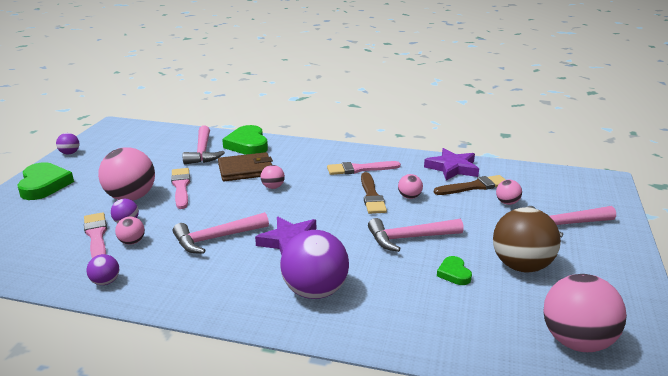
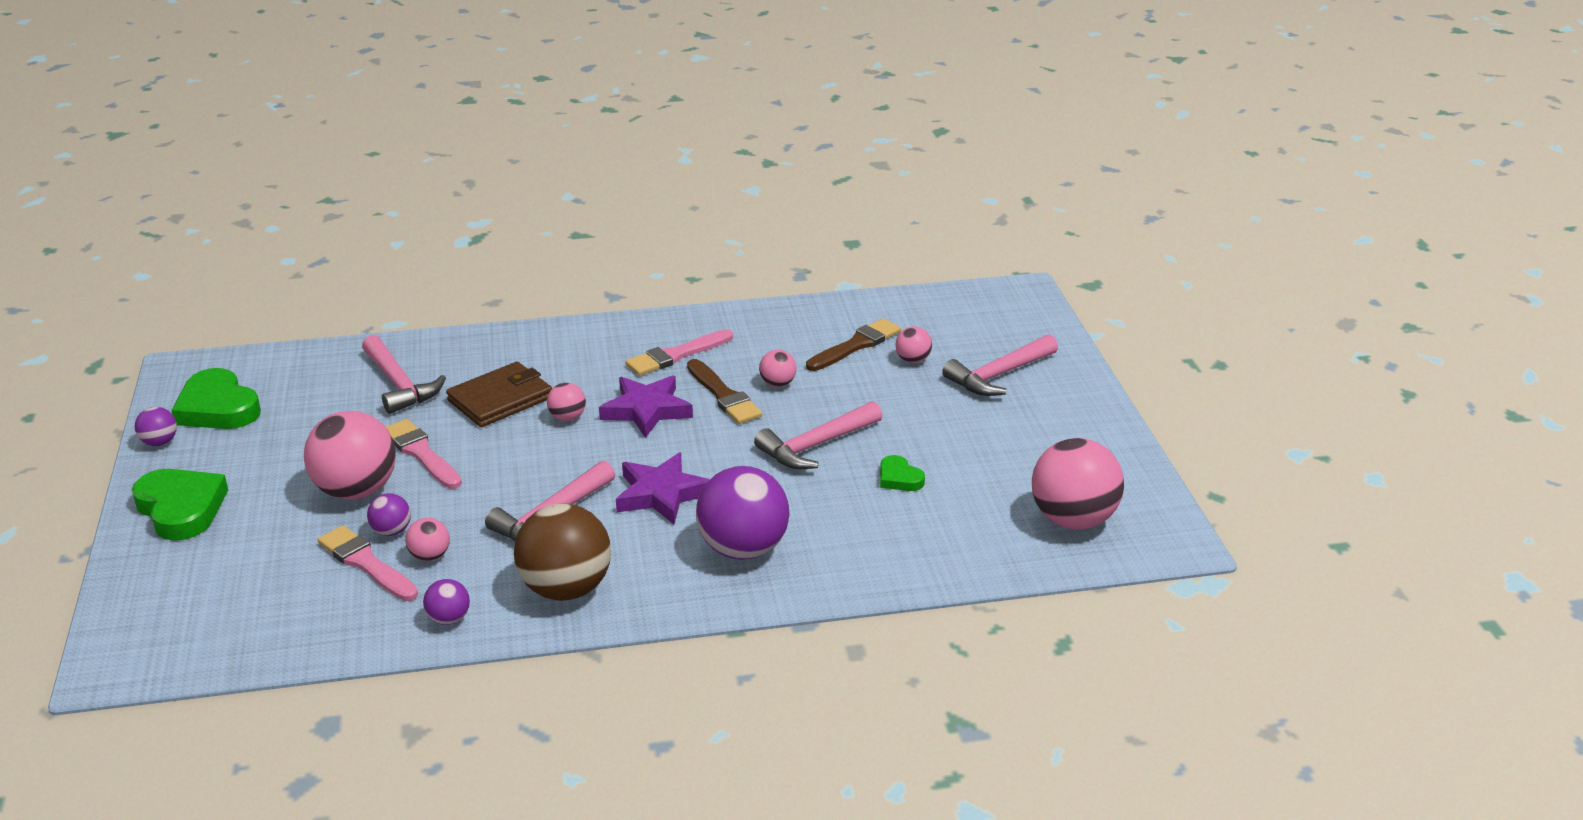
camera: 25 degrees left, 5 degrees up
green heart [222,125,268,155] -> green heart moved to [171,368,261,429]
purple star [424,148,479,181] -> purple star moved to [599,375,693,438]
brown ball [493,207,561,272] -> brown ball moved to [514,504,611,601]

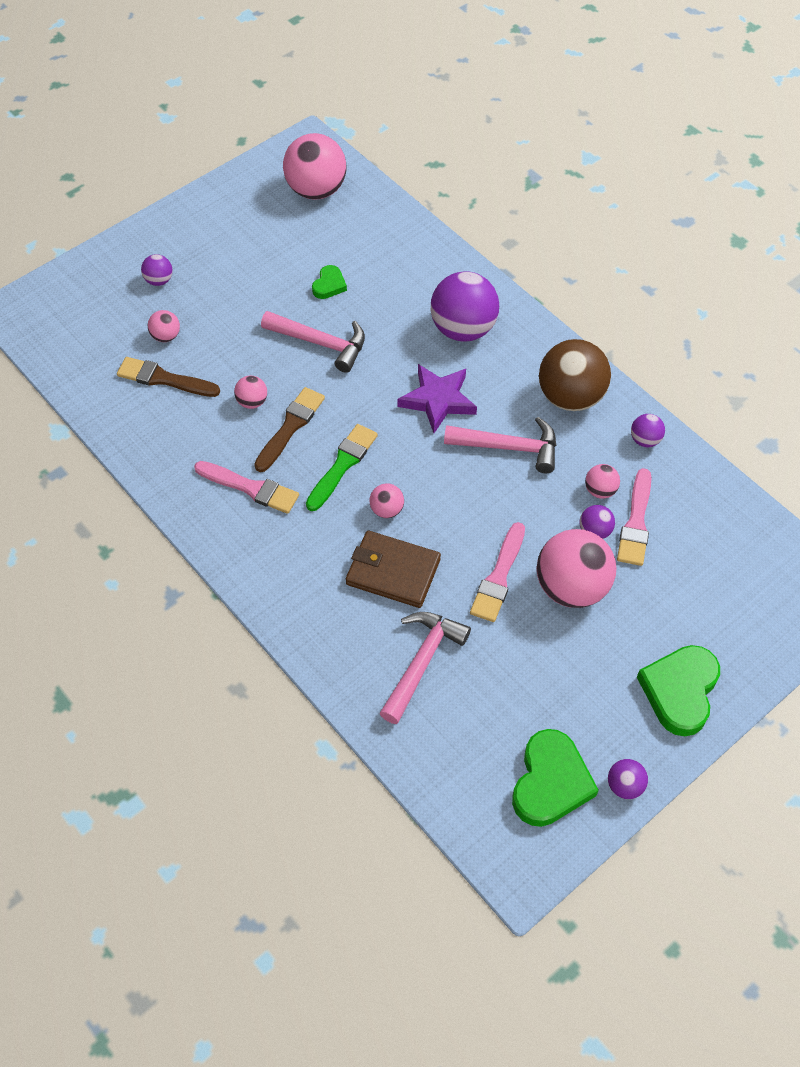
camera: 120 degrees left, 25 degrees up
purple star [599,375,693,438] -> green brush [306,424,378,511]
pink hammer [942,334,1058,396] -> purple ball [141,254,173,286]

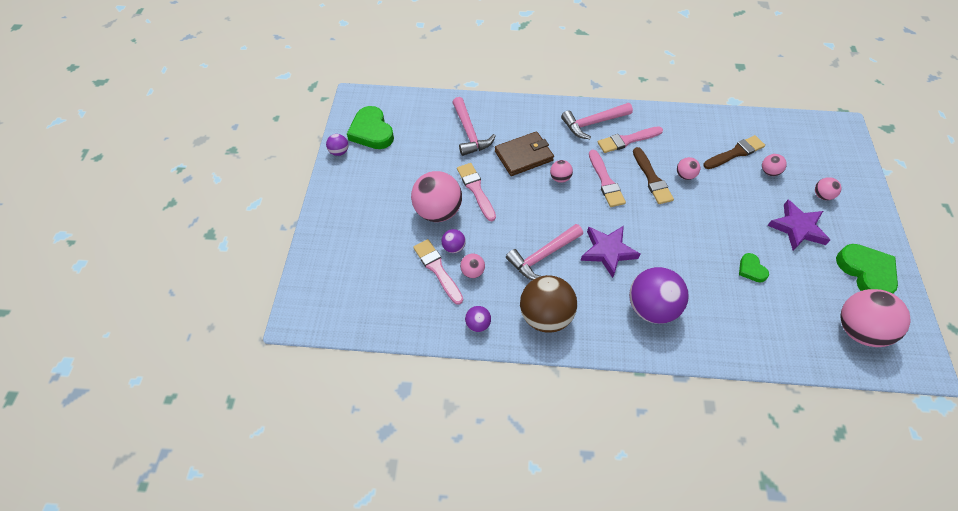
camera: 135 degrees right, 0 degrees up
purple ball [141,254,173,286] -> pink ball [815,177,841,200]
pink hammer [261,311,365,373] -> pink hammer moved to [561,103,633,139]
green brush [306,424,378,511] -> pink brush [589,150,626,207]
green heart [637,645,720,736] -> green heart moved to [836,244,898,294]
none -> purple star [767,200,830,251]

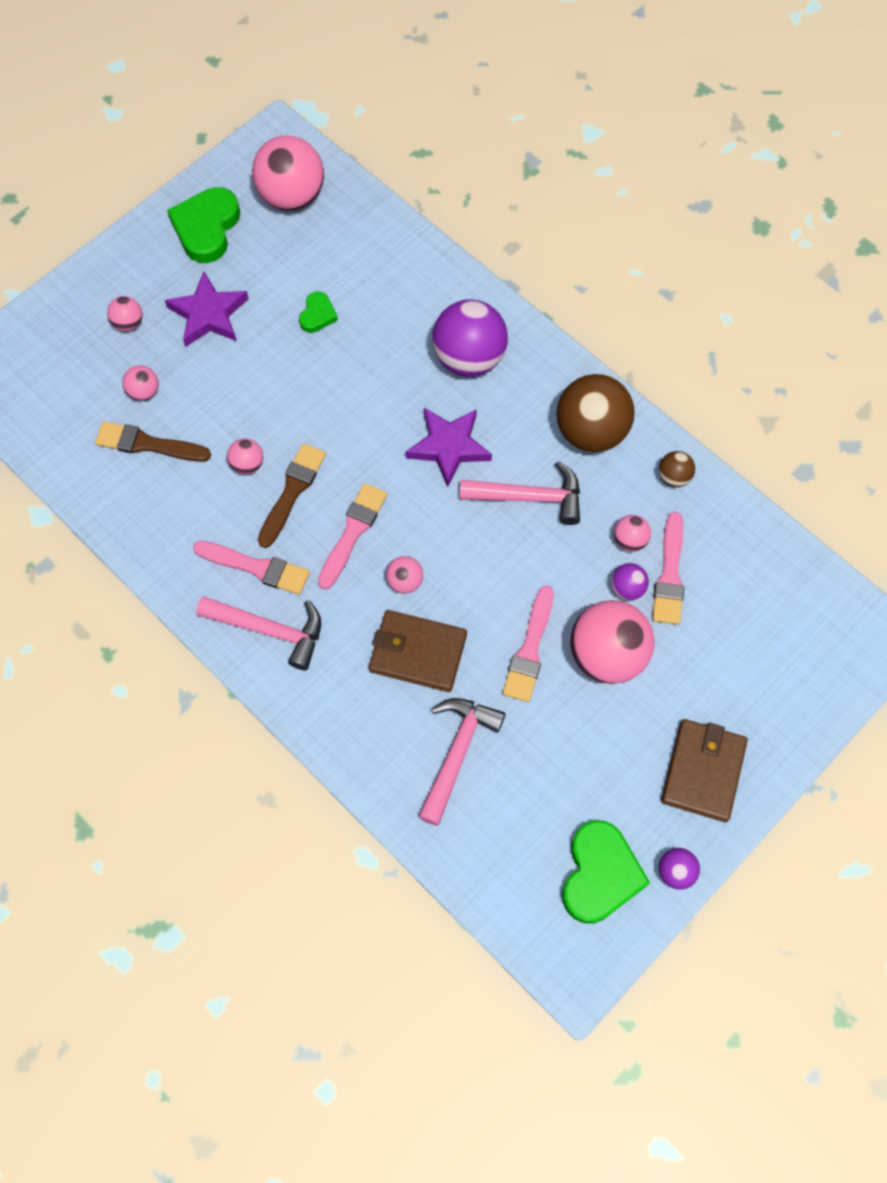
camera: 140 degrees left, 10 degrees up
purple ball [465,306,491,332] -> brown ball [659,451,695,487]
none -> brown wallet [661,719,748,822]

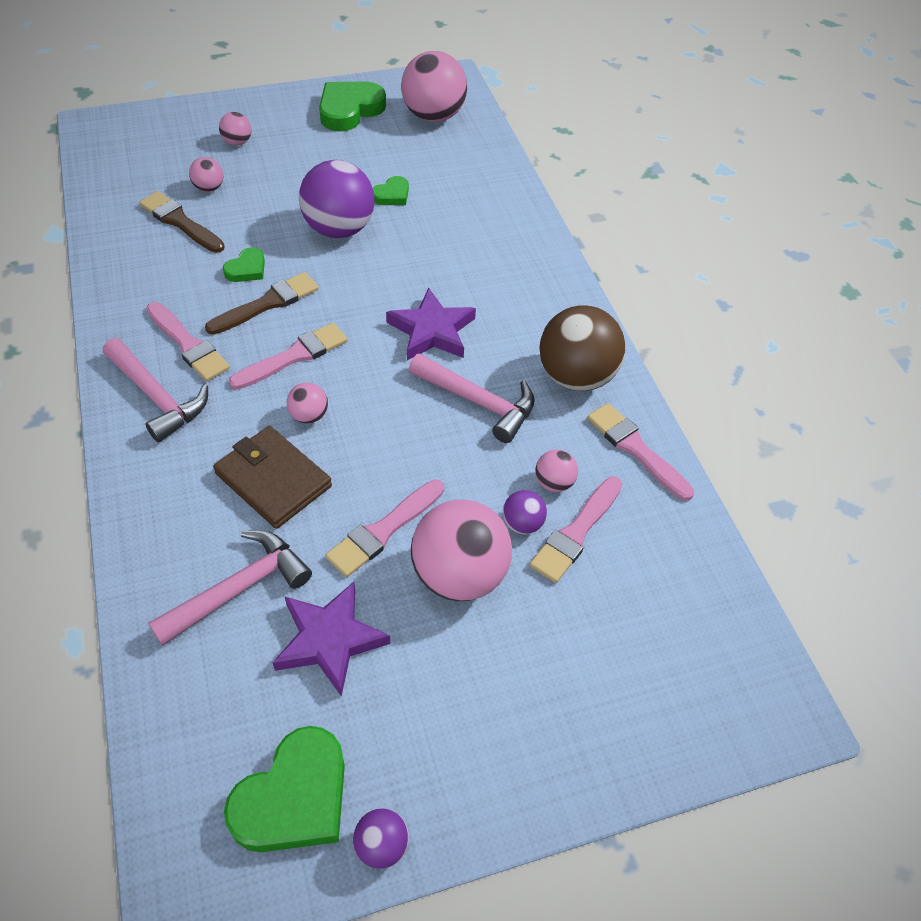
camera: 25 degrees right, 15 degrees down
purple star [165,272,249,347] -> purple star moved to [273,582,390,697]
pink ball [227,439,263,475] -> green heart [223,247,265,282]
purple ball [432,299,508,377] -> purple ball moved to [299,160,375,238]
brown ball [659,451,695,487] -> pink brush [587,403,694,501]
brown wallet [661,719,748,822] -> none

